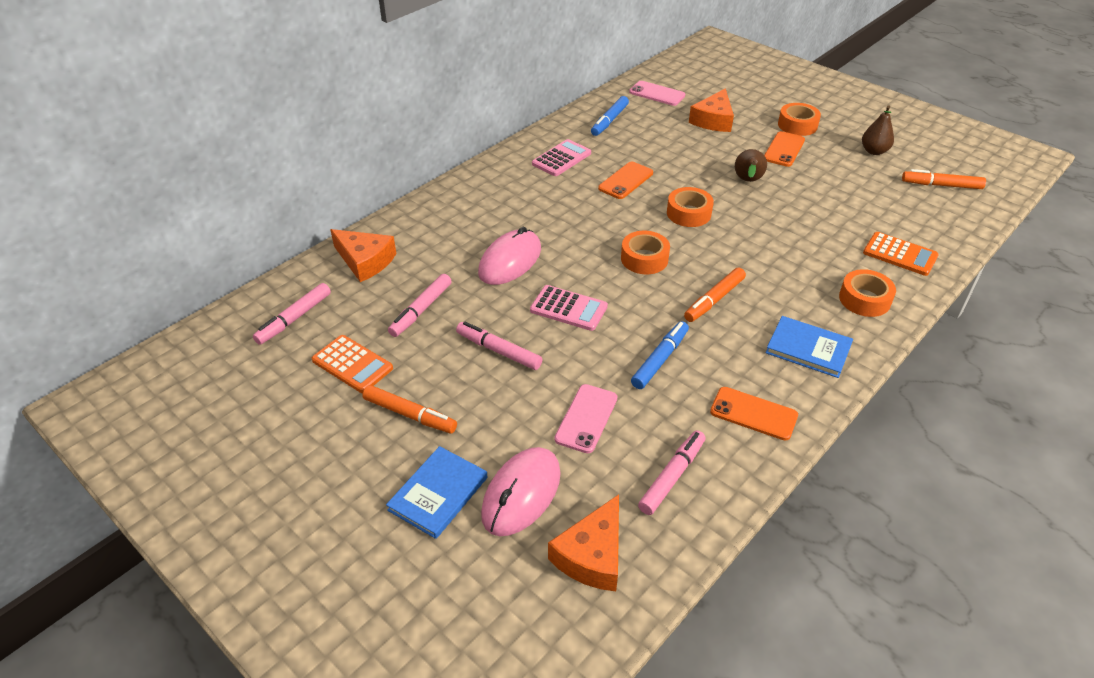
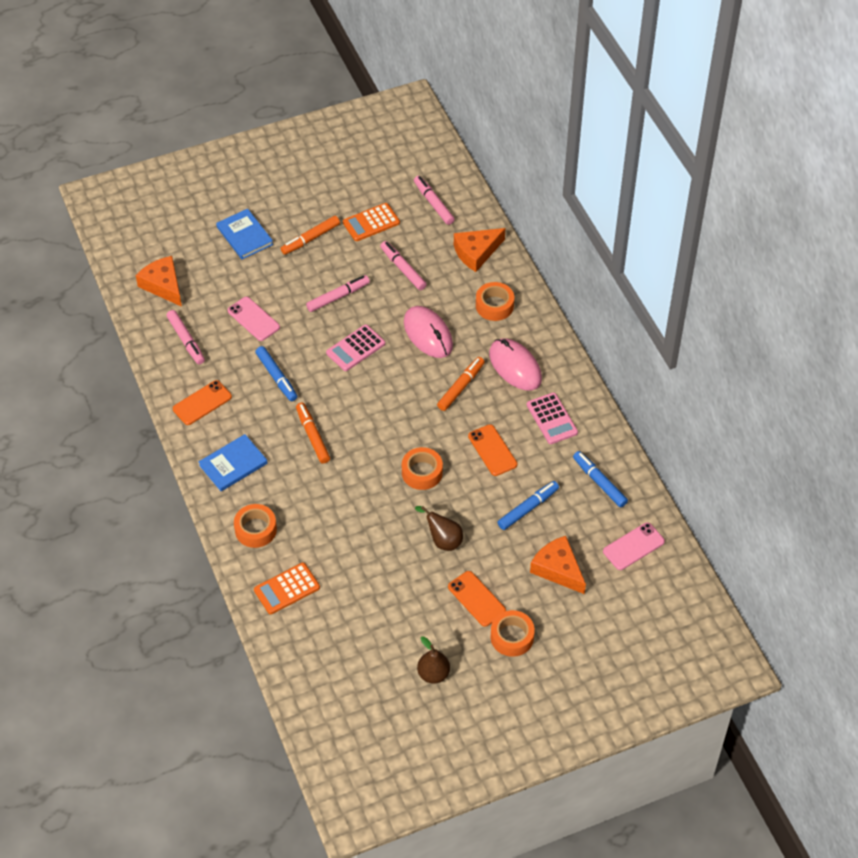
camera: 115 degrees right, 10 degrees up
pink mouse [481,447,561,536] -> pink mouse moved to [489,338,542,390]
orange tape [621,231,670,274] -> orange tape moved to [476,282,514,321]
orange marker [902,169,986,189] -> orange marker moved to [437,357,485,411]
none -> blue marker [497,481,559,530]

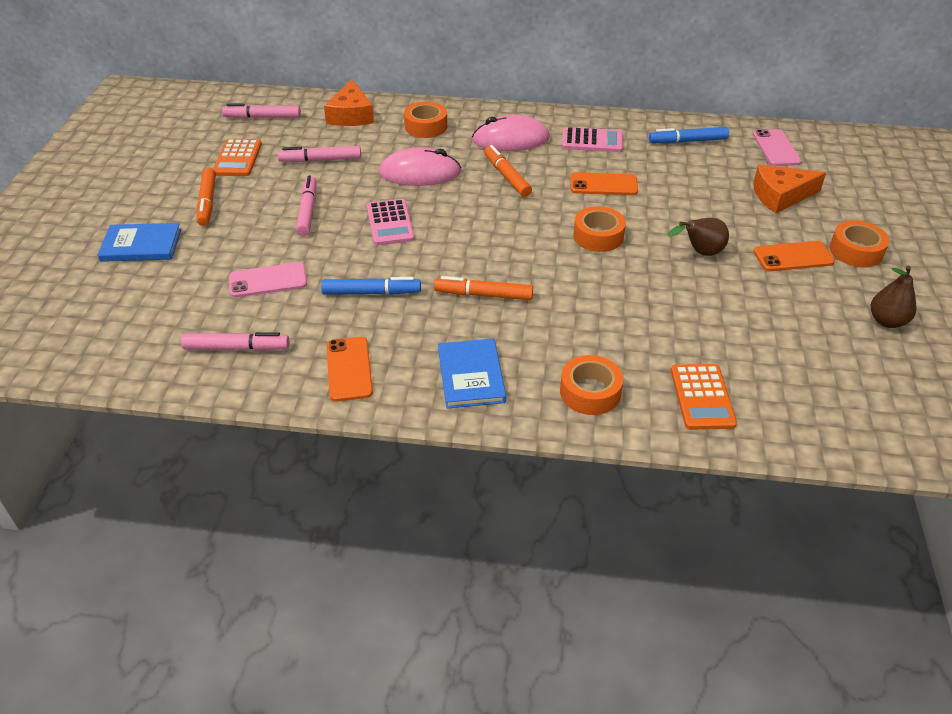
camera: 60 degrees left, 10 degrees down
orange cheese [136,256,182,307] -> none
blue marker [497,481,559,530] -> none

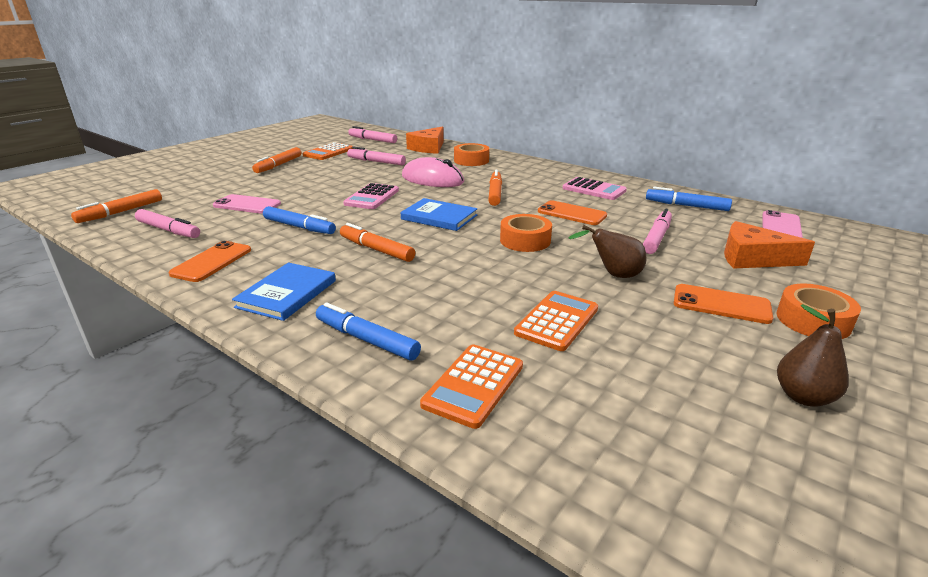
camera: 30 degrees right, 15 degrees down
blue book [98,223,181,262] -> blue book moved to [401,198,478,231]
pink marker [296,175,316,236] -> pink marker moved to [643,209,672,254]
pink mouse [472,115,550,151] -> none
orange tape [560,355,624,415] -> blue marker [316,303,421,360]
none -> orange marker [71,189,162,223]
none -> orange calculator [514,291,598,351]

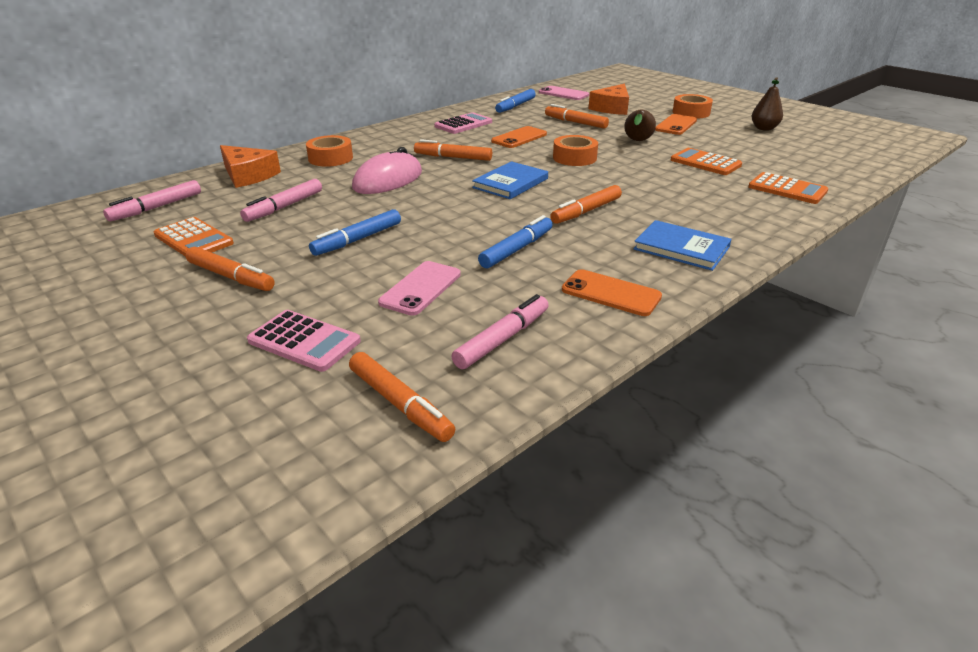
camera: 80 degrees left, 5 degrees up
blue marker [316,303,421,360] -> blue marker moved to [309,209,401,256]
pink calculator [343,183,399,209] -> pink calculator moved to [247,310,361,372]
pink marker [643,209,672,254] -> orange marker [545,104,609,129]

